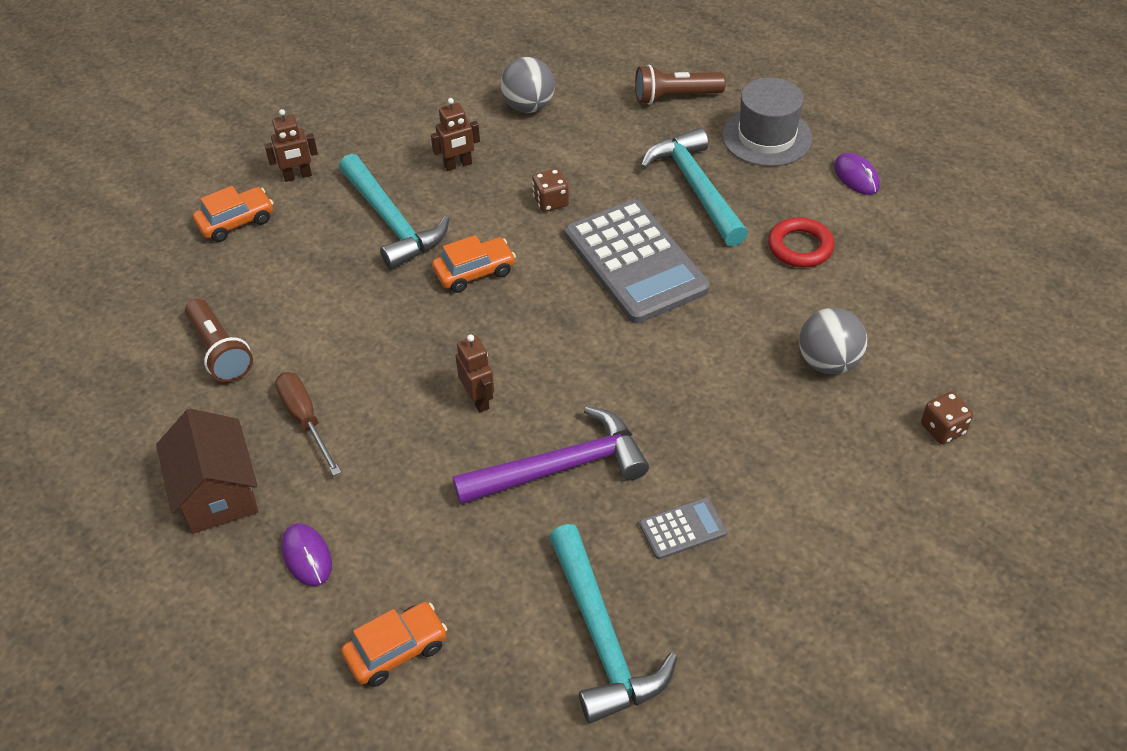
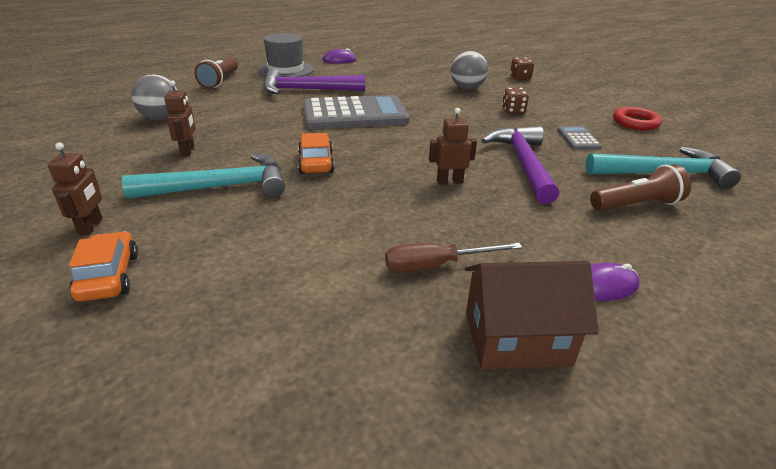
camera: 75 degrees left, 15 degrees down
brown flashlight [185,299,253,382] -> brown flashlight moved to [590,164,691,211]
orange car [341,602,447,687] -> none
brown dice [532,169,569,212] -> brown dice moved to [502,88,529,114]
turquoise hammer [640,128,748,246] -> purple hammer [264,68,365,95]
red ring [768,217,834,268] -> red ring moved to [613,107,662,130]

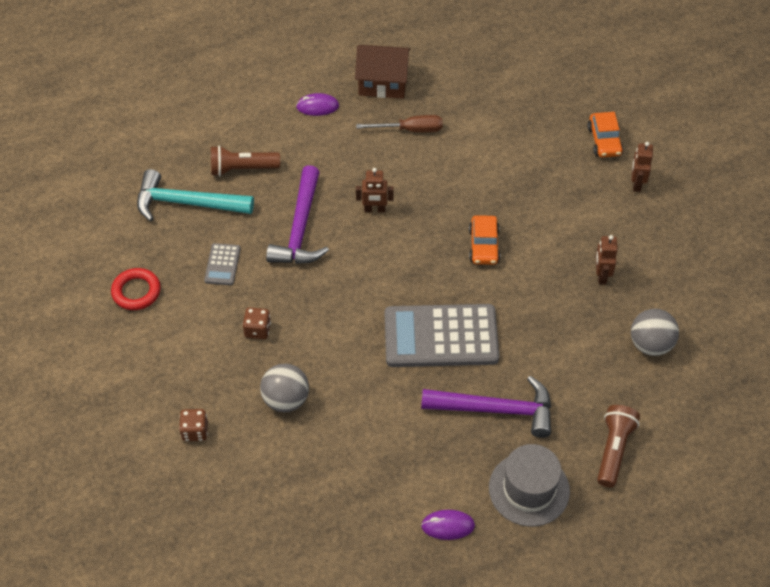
camera: 170 degrees left, 20 degrees up
turquoise hammer [122,153,285,199] -> none

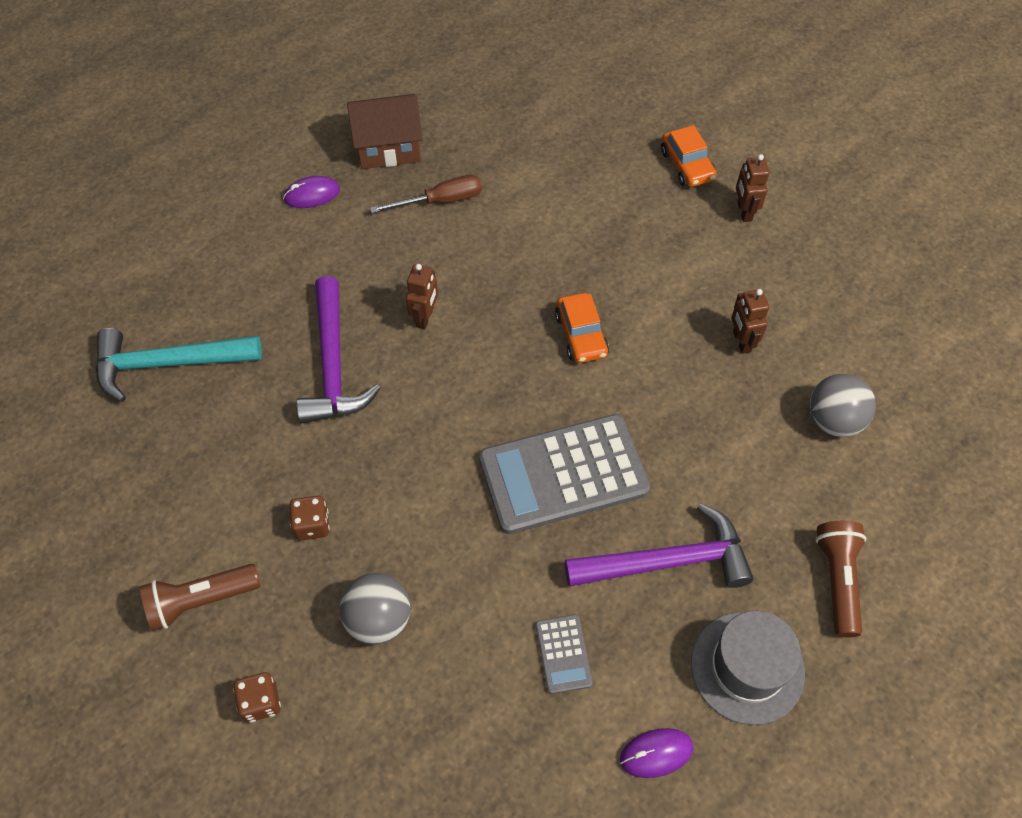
camera: 15 degrees left, 5 degrees up
red ring [111,268,161,310] -> none
grey calculator [204,243,240,285] -> grey calculator moved to [535,614,593,694]
brown flashlight [211,145,280,176] -> brown flashlight moved to [140,564,261,631]
brown robot [356,168,394,212] -> brown robot turned 60 degrees counterclockwise [406,264,438,329]

